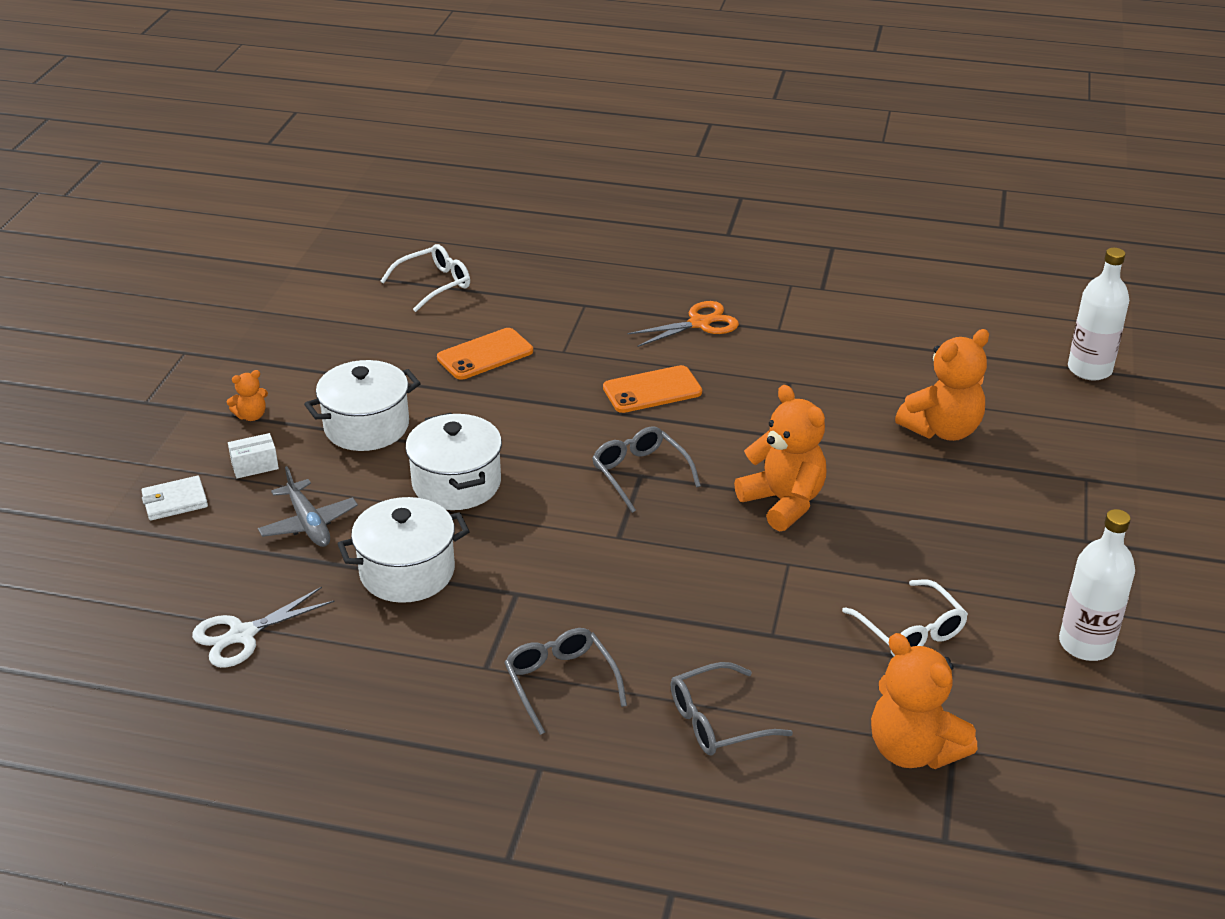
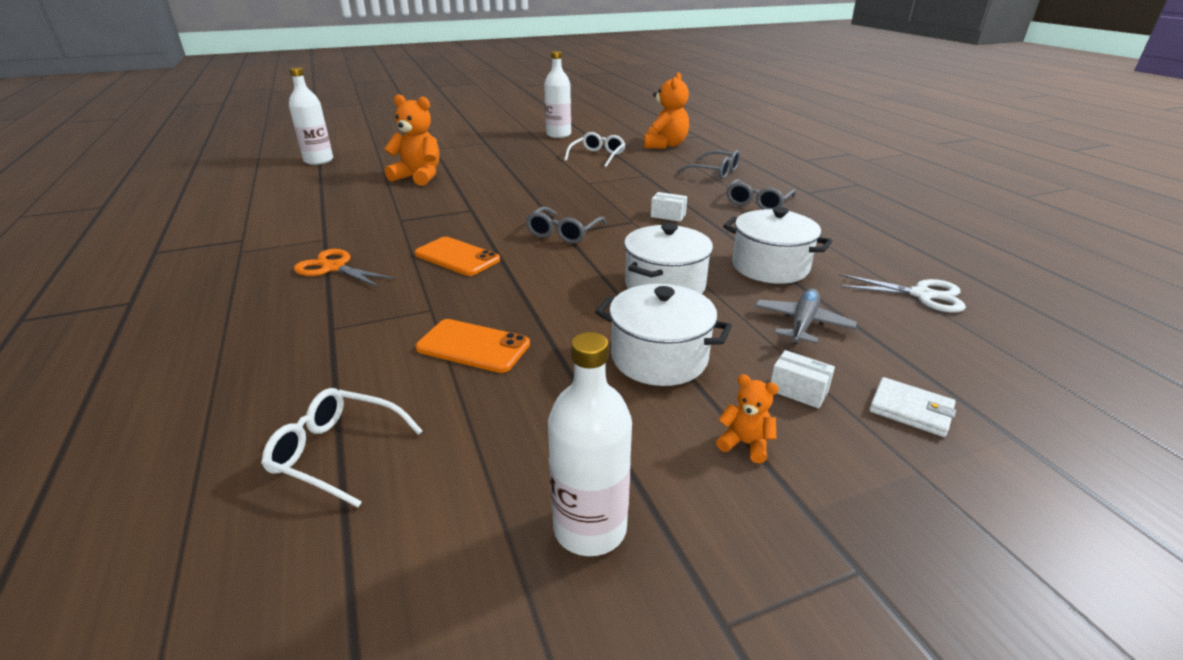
camera: 125 degrees left, 5 degrees down
orange teddy bear [734,385,826,532] -> none
none -> white bottle [548,332,632,556]
none -> white box [651,192,687,222]

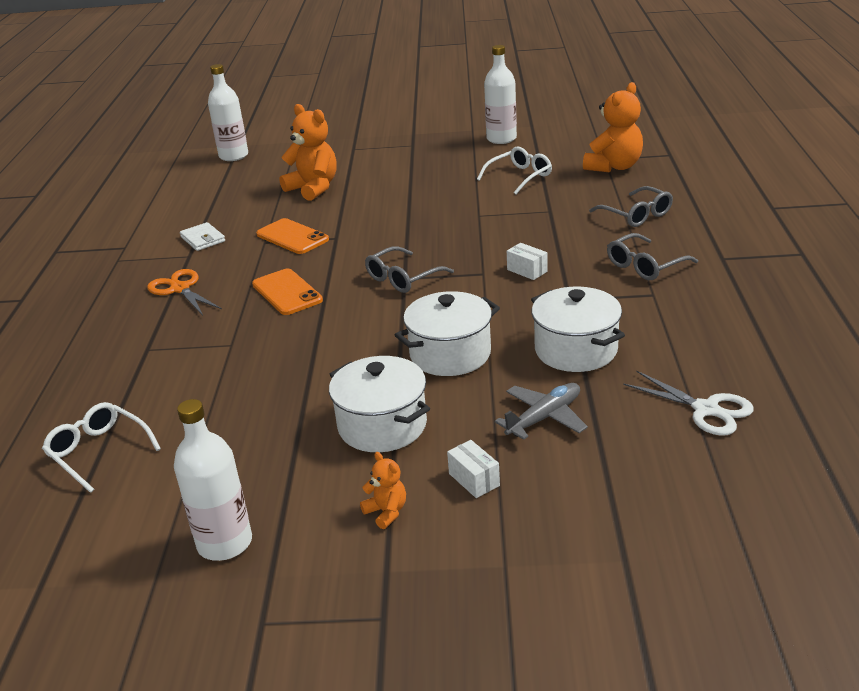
camera: 25 degrees right, 0 degrees up
orange phone [415,319,530,373] -> orange phone moved to [256,218,329,254]
white wallet [869,377,956,437] -> white wallet moved to [180,222,225,251]

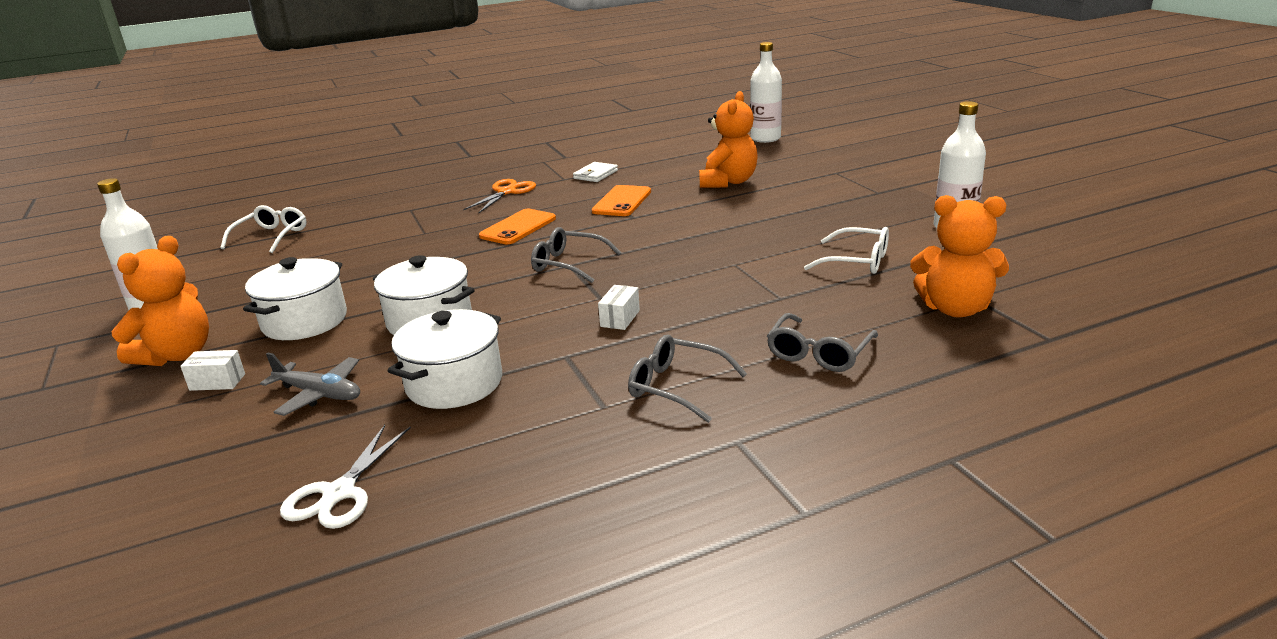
camera: 65 degrees right, 5 degrees down
orange teddy bear [360,452,406,529] -> orange teddy bear [112,236,209,366], size x2.09
white box [447,440,500,498] -> white box turned 60 degrees clockwise [180,350,245,391]

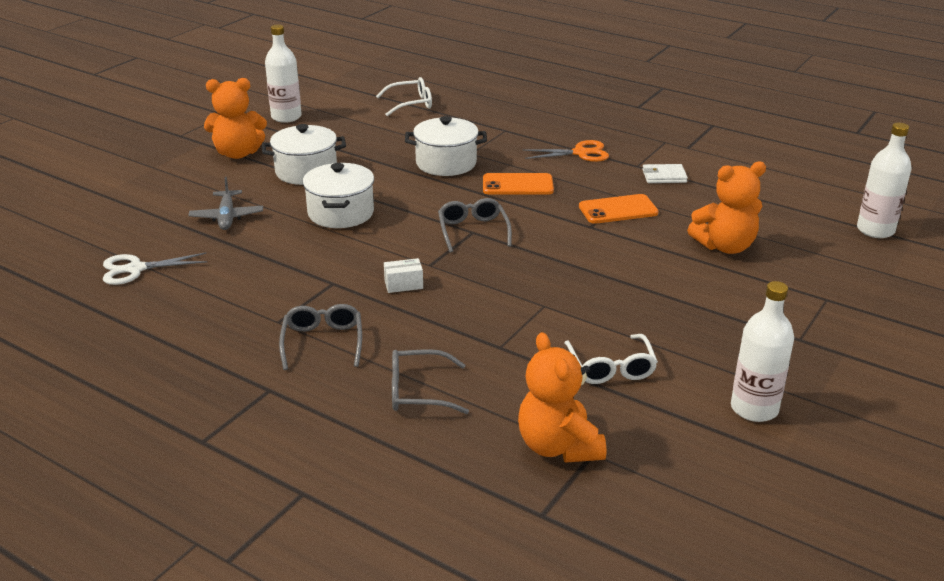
camera: 55 degrees right, 5 degrees up
white box [180,350,245,391] -> none
white pot [388,309,502,409] -> white pot moved to [405,116,487,176]

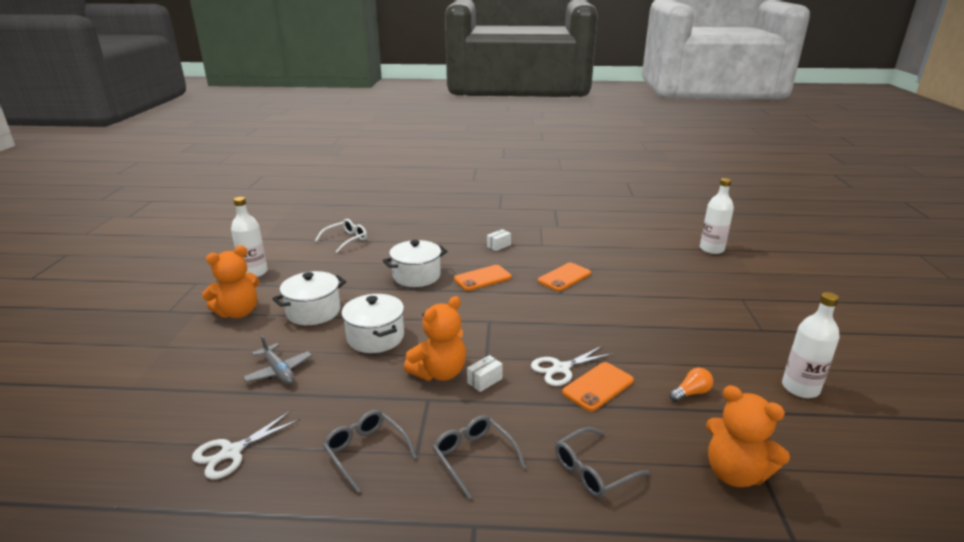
camera: 30 degrees left, 5 degrees down
grey glasses [438,198,512,253] -> grey glasses moved to [323,410,417,493]
orange scissors [522,140,609,162] -> white box [487,229,511,251]
white glasses [565,334,658,384] -> orange light bulb [669,367,713,402]
white wallet [642,164,688,183] -> none
orange teddy bear [687,162,766,254] -> orange teddy bear moved to [404,296,466,381]
none -> white scissors [531,346,613,386]
none -> orange phone [562,362,634,411]

